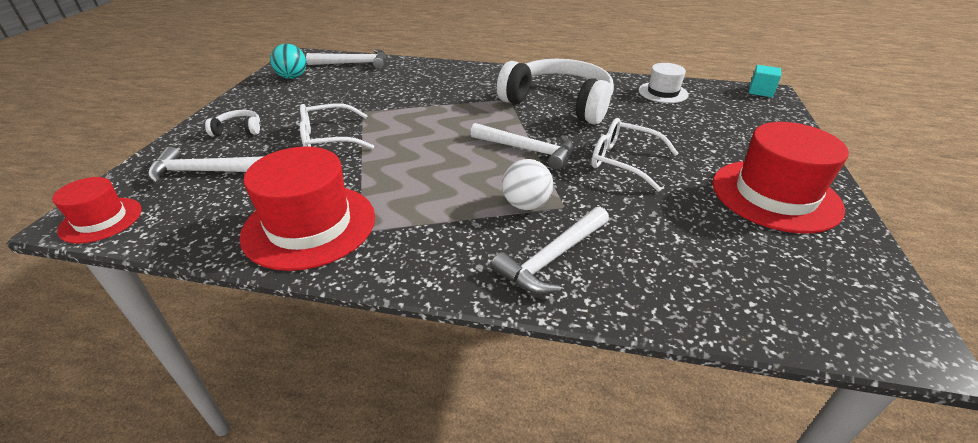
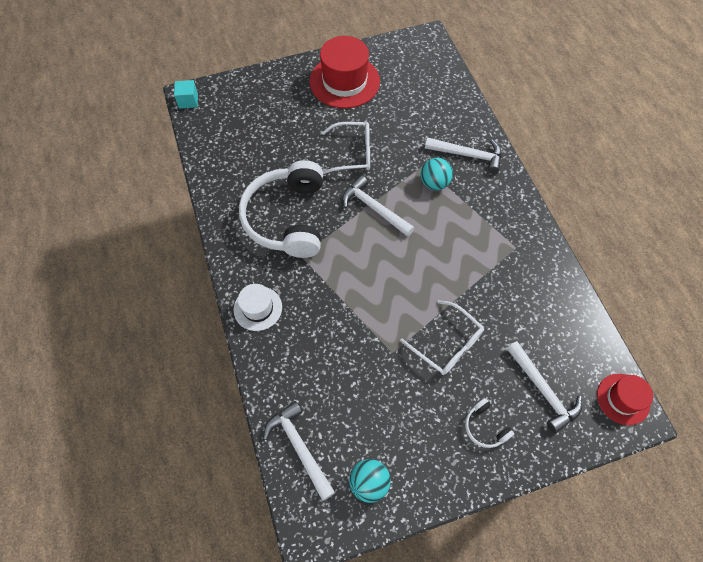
camera: 120 degrees left, 25 degrees up
red hat [240,146,375,271] -> none
white hammer [470,123,573,170] -> white hammer turned 45 degrees counterclockwise [342,175,414,237]
white ball [502,159,553,210] -> turquoise ball [421,158,453,190]
white glasses [592,118,679,192] -> white glasses turned 90 degrees counterclockwise [322,122,370,174]
white hat [639,63,689,103] -> white hat moved to [234,284,282,331]

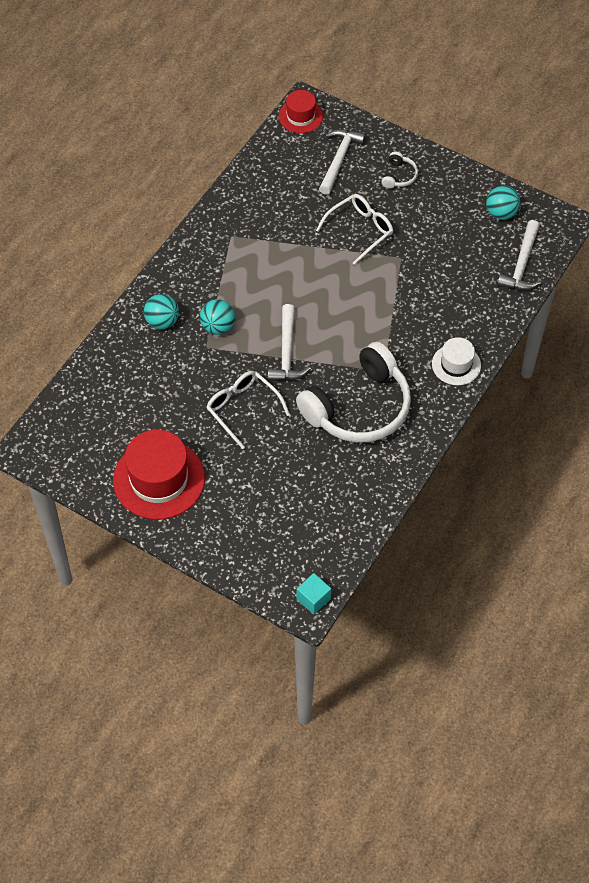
camera: 130 degrees left, 5 degrees down
white glasses [400,300,484,375] -> white glasses turned 45 degrees clockwise [316,194,393,265]
white hammer [425,137,502,173] -> turquoise ball [144,294,179,329]

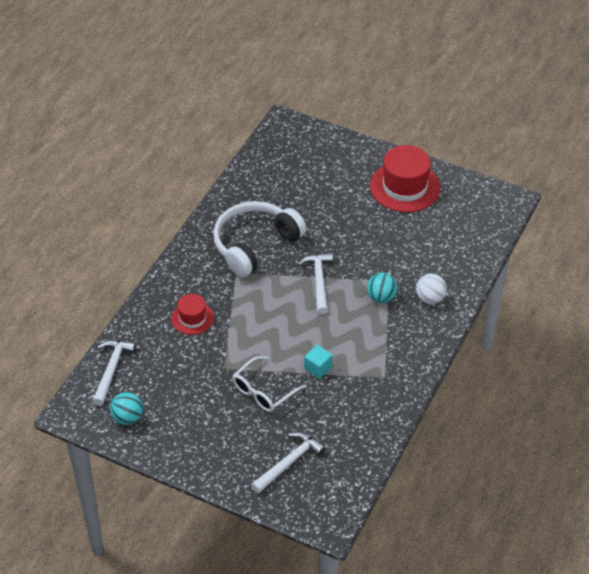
camera: 175 degrees right, 10 degrees down
turquoise ball [144,294,179,329] -> white ball [416,274,447,304]
white glasses [206,371,290,449] -> none
red hat [279,90,323,133] -> red hat moved to [171,294,214,335]
turquoise cube [297,573,331,614] -> turquoise cube moved to [304,345,332,379]
white hammer [319,129,366,195] -> white hammer turned 150 degrees counterclockwise [251,432,326,493]
white headphones [381,151,418,189] -> none
white hat [432,337,481,385] -> none

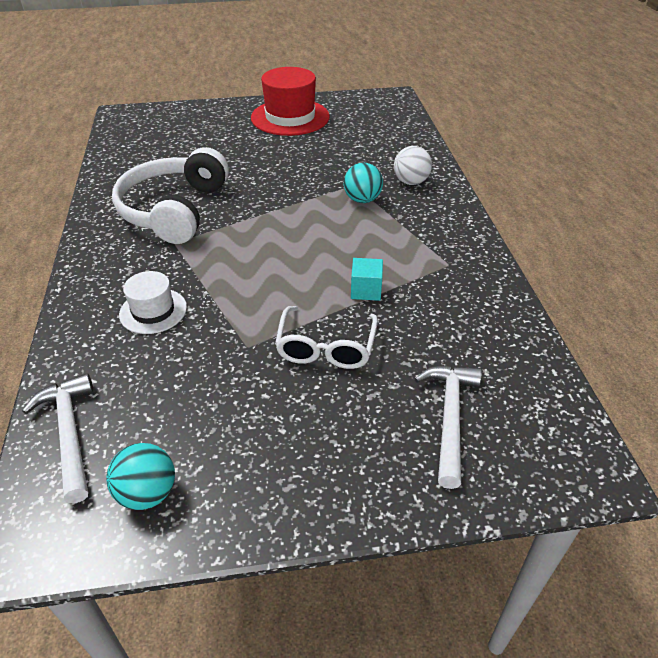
camera: 35 degrees left, 5 degrees down
red hat [171,294,214,335] -> white hat [119,271,187,334]
white hammer [298,252,333,315] -> none

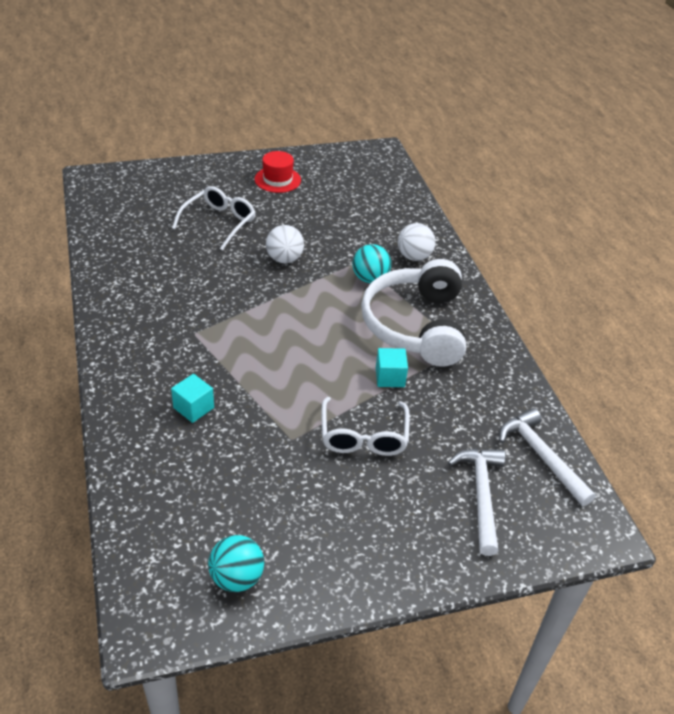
camera: 10 degrees left, 0 degrees up
white hammer [22,373,94,503] -> white hammer moved to [499,408,596,506]
white headphones [112,147,229,244] -> white headphones moved to [361,259,466,366]
white hat [119,271,187,334] -> turquoise cube [171,374,214,423]
red hat [251,67,330,136] -> red hat [255,151,301,193], size x0.56
none -> white glasses [172,186,256,250]
none -> white ball [266,225,304,263]

